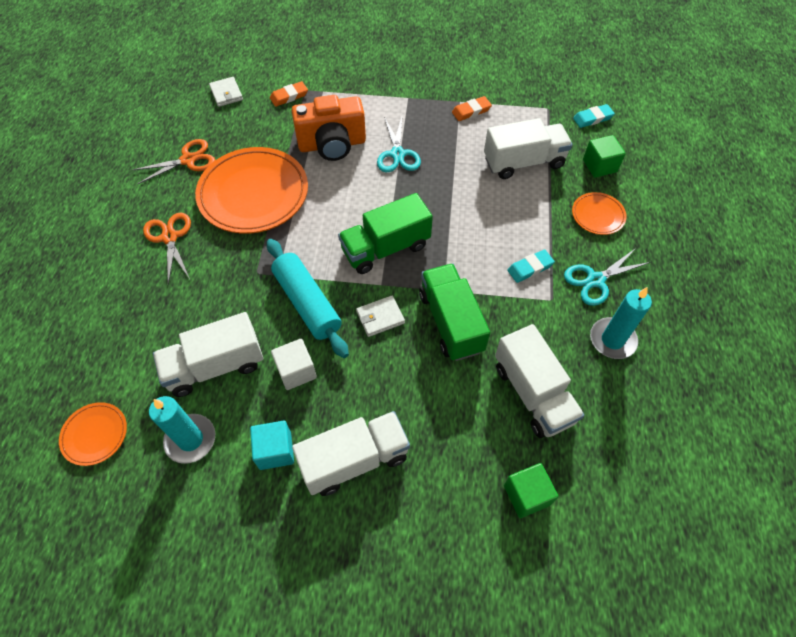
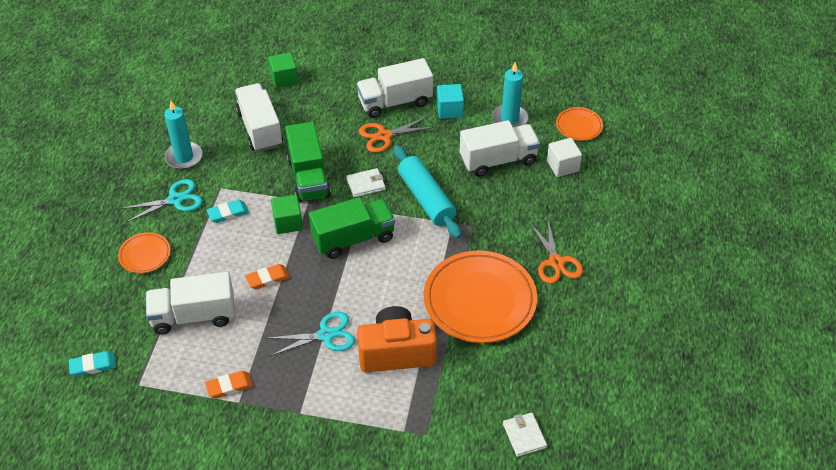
camera: 175 degrees left, 10 degrees down
orange scissors [133,139,215,184] -> orange scissors moved to [359,116,435,153]
orange eraser [270,81,308,107] -> orange eraser moved to [245,264,290,289]
white cube [271,339,317,390] -> white cube moved to [547,138,582,177]
turquoise scissors [377,117,421,172] -> turquoise scissors turned 75 degrees clockwise [267,312,355,356]
green cube [583,135,626,178] -> green cube moved to [271,195,303,234]

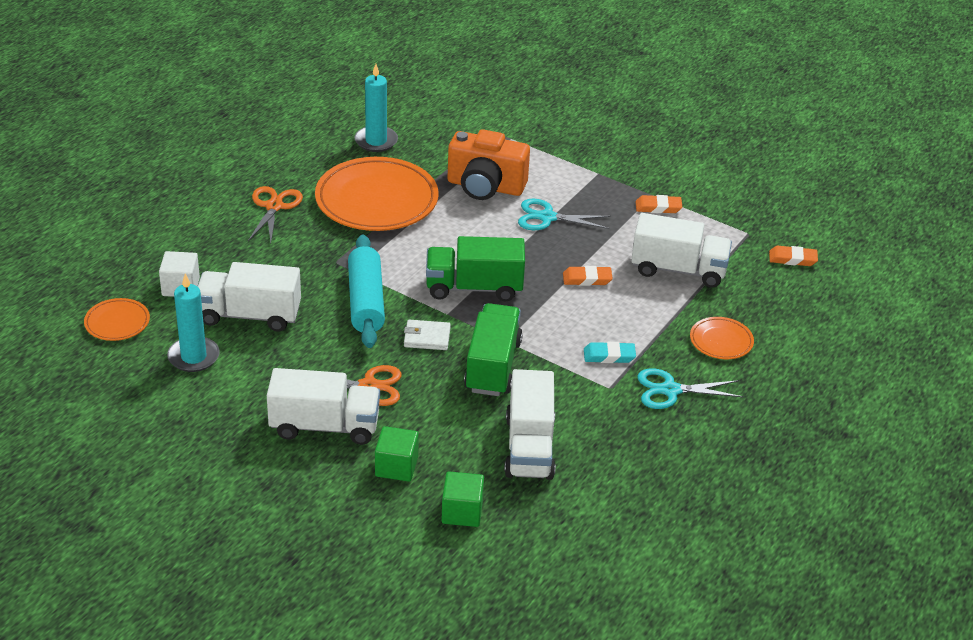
camera: 160 degrees left, 10 degrees down
turquoise eraser [69,351,116,376] -> orange eraser [769,246,818,266]
turquoise candle [164,101,202,169] -> turquoise candle moved to [354,64,398,152]
green cube [271,195,303,234] -> green cube moved to [375,426,419,482]
turquoise cube [437,84,464,119] -> none
white wallet [503,413,547,457] -> none

